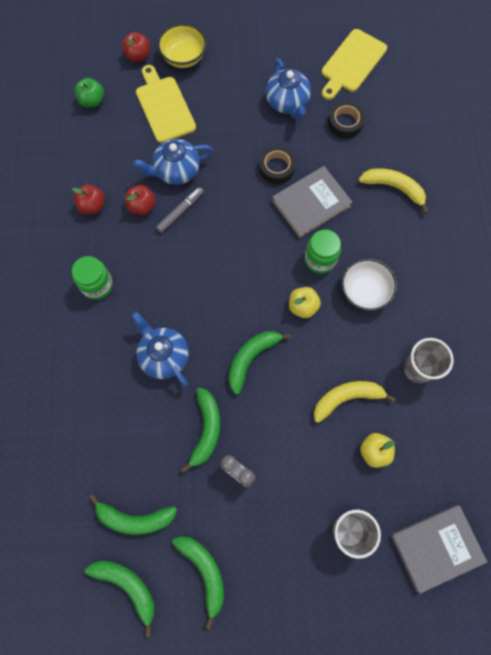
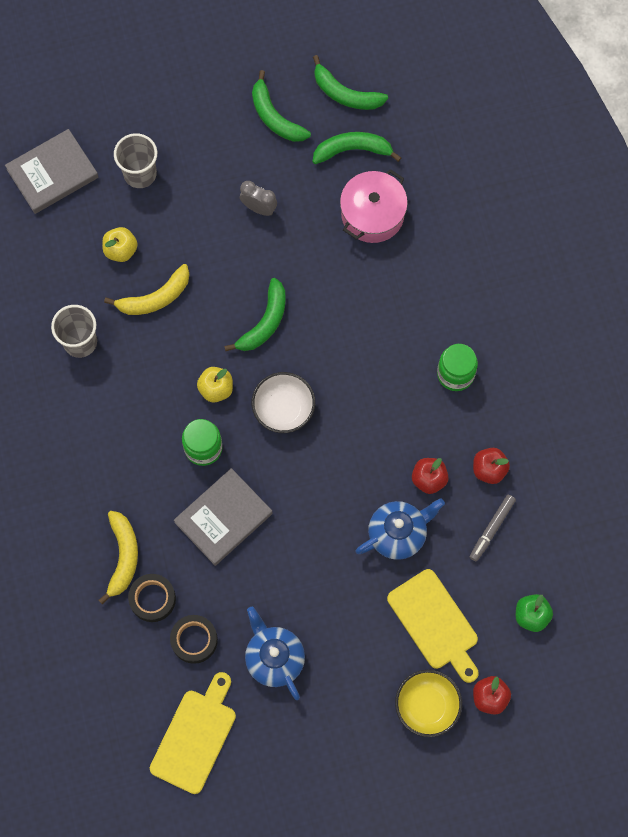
camera: 170 degrees right, 0 degrees up
blue teapot [132,312,189,387] -> none
grey marker [156,187,204,233] -> grey marker moved to [470,495,516,561]
green banana [181,388,220,473] -> none
black tape [259,146,296,184] -> black tape moved to [128,574,176,622]
white bowl [341,258,397,311] -> white bowl moved to [252,372,315,433]
yellow banana [359,168,429,214] -> yellow banana turned 105 degrees counterclockwise [98,511,138,604]
none -> pink pot [340,169,408,243]

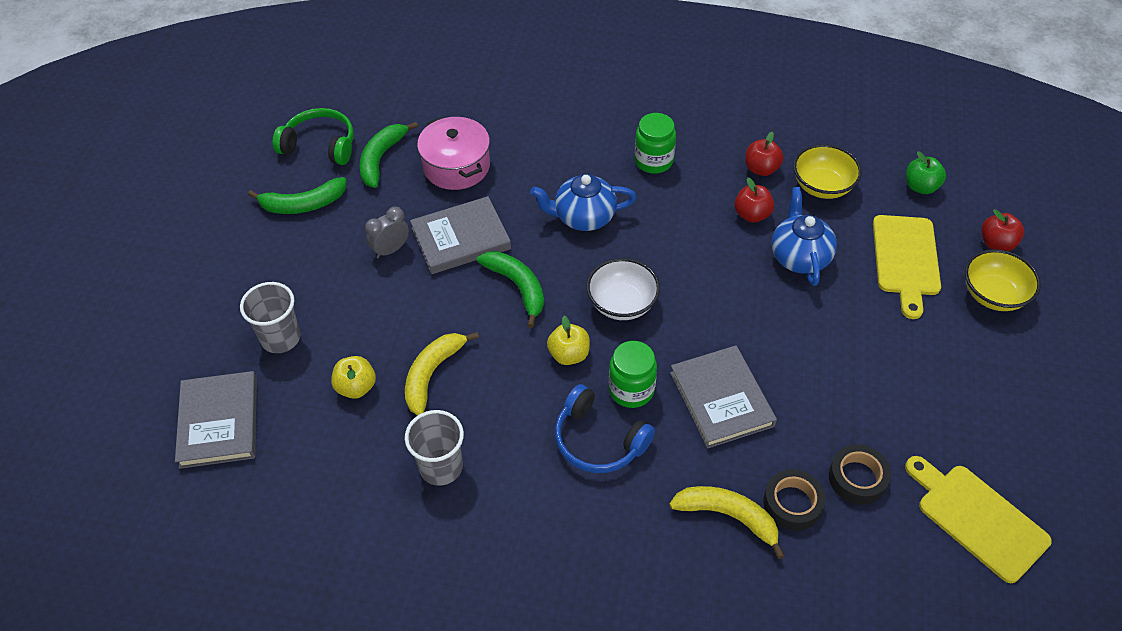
camera: 65 degrees left, 20 degrees down
yellow banana [104,264,190,315] -> yellow banana turned 150 degrees counterclockwise [405,332,479,416]
blue teapot [245,607,305,700] -> blue teapot moved to [530,174,637,231]
green banana [313,55,388,110] -> green headphones [272,108,354,165]
yellow cutting board [387,569,479,683] -> yellow cutting board turned 105 degrees clockwise [873,215,941,319]
grey marker [470,495,516,561] -> yellow bowl [793,144,862,199]
none -> grey book [410,196,511,274]
none -> blue headphones [555,384,655,473]

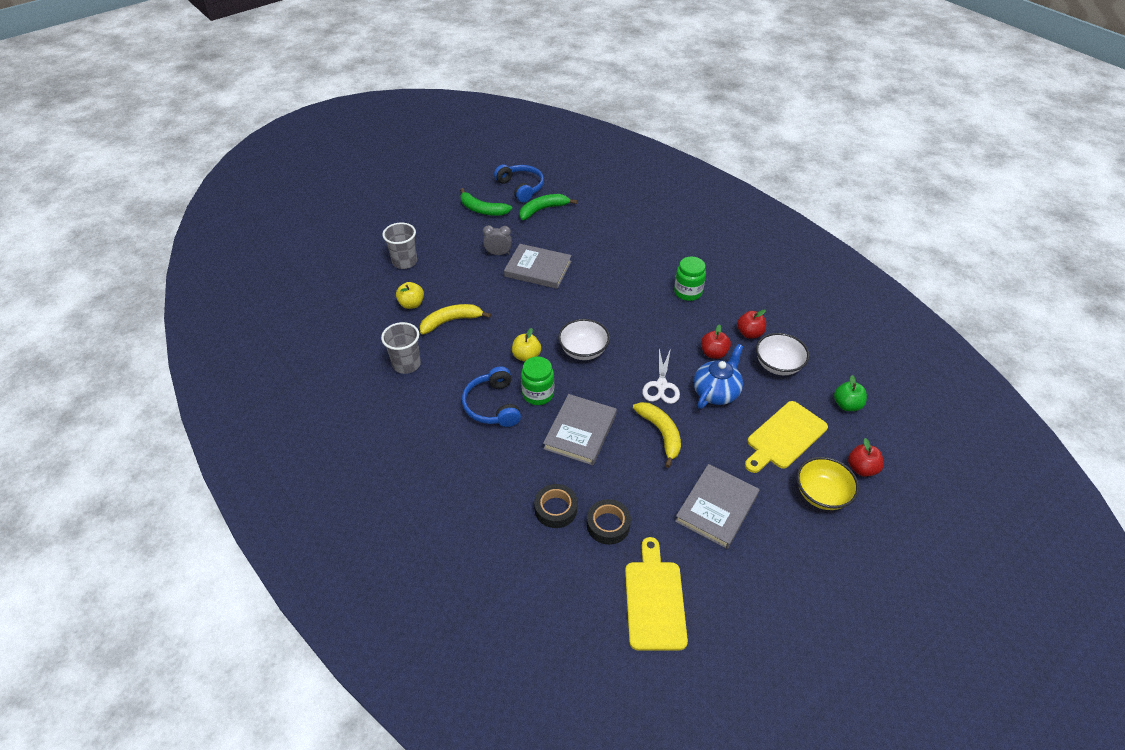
camera: 40 degrees right, 5 degrees down
grey book [175,371,257,469] -> grey book moved to [675,464,759,549]
green headphones [272,108,354,165] -> blue headphones [494,165,544,202]
pink pot [417,116,490,190] -> none
green banana [477,251,544,328] -> none
blue teapot [530,174,637,231] -> none
yellow banana [669,486,785,559] -> yellow banana moved to [633,402,681,468]
yellow bowl [793,144,862,199] -> white bowl [756,333,810,375]
none -> white scissors [642,348,680,404]

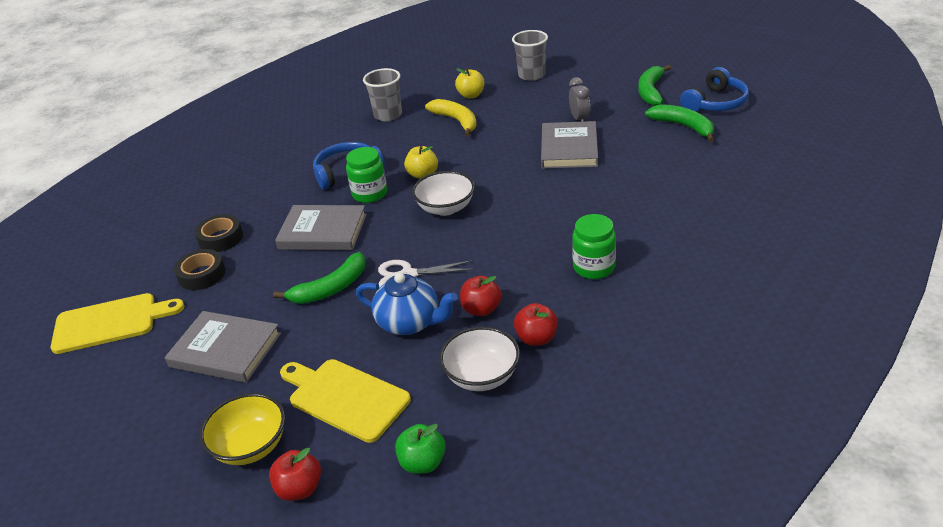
camera: 80 degrees right, 10 degrees down
yellow banana [633,402,681,468] -> green banana [273,252,365,304]

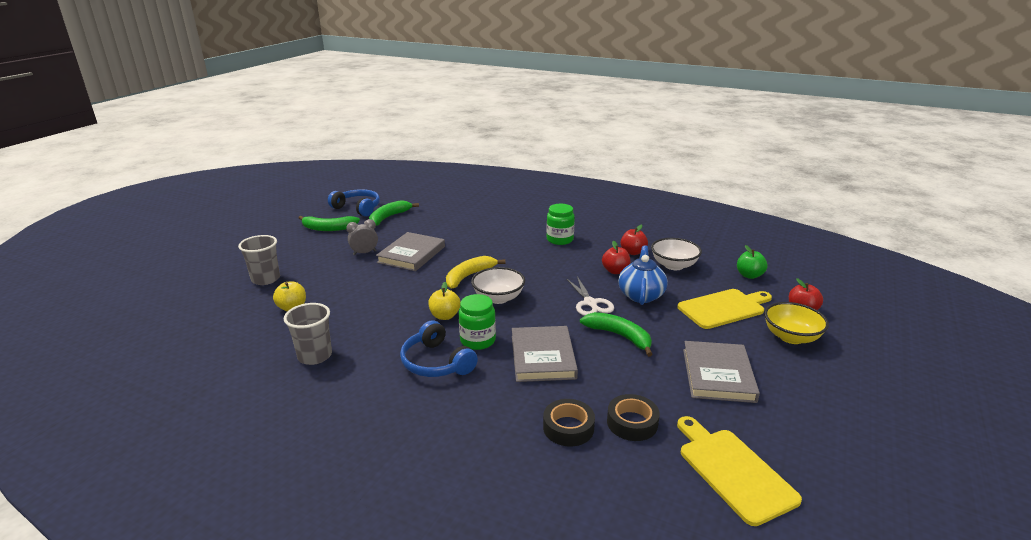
camera: 105 degrees left, 10 degrees down
yellow cutting board [280,359,411,443] -> yellow cutting board turned 135 degrees counterclockwise [677,289,772,329]
yellow banana [425,99,477,137] -> yellow banana moved to [446,256,505,289]
grey book [541,121,598,169] -> grey book turned 60 degrees counterclockwise [376,232,445,271]

